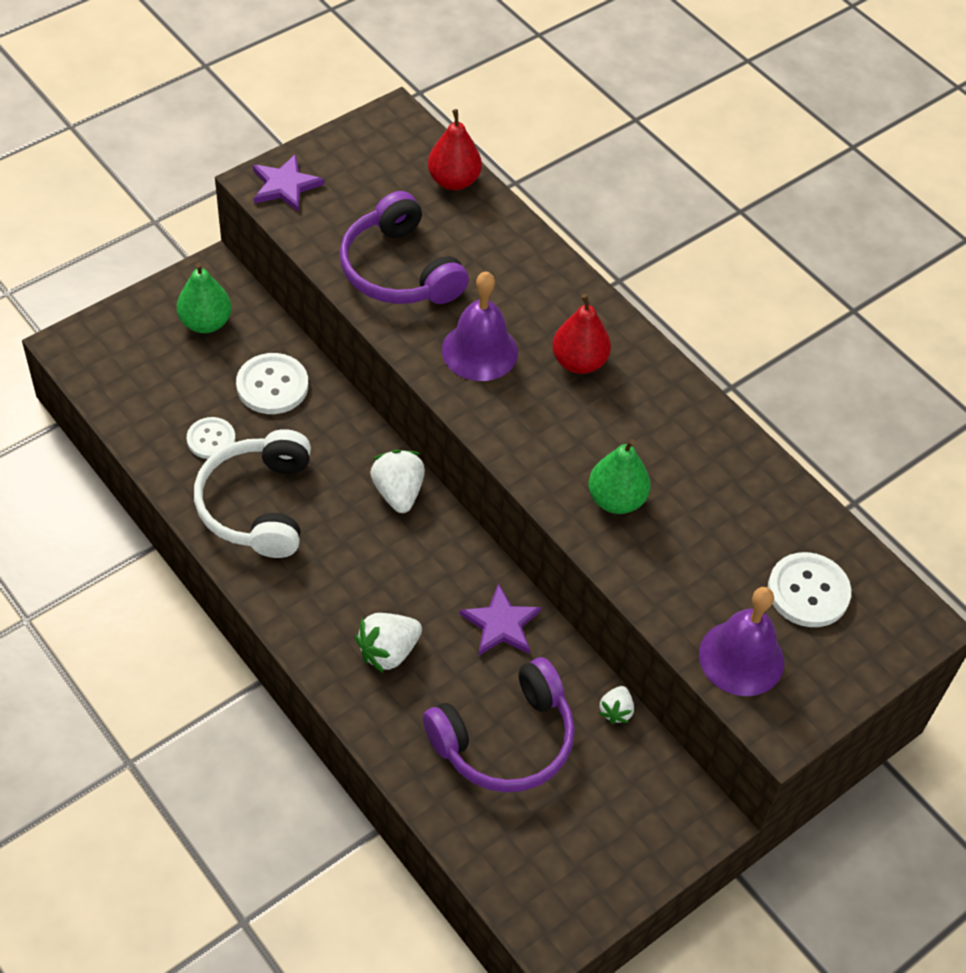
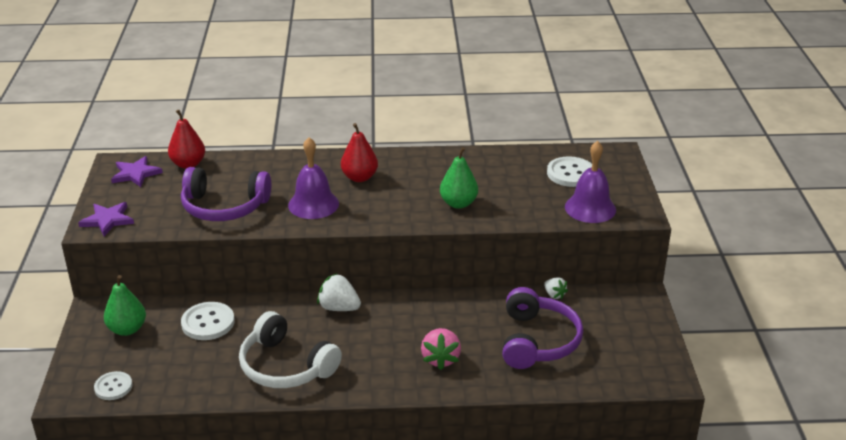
camera: 50 degrees left, 20 degrees down
white button [187,417,236,459] -> white button moved to [94,371,132,400]
white strawberry [355,613,422,673] -> pink strawberry [421,328,461,370]
purple star [459,583,541,656] -> purple star moved to [111,156,163,187]

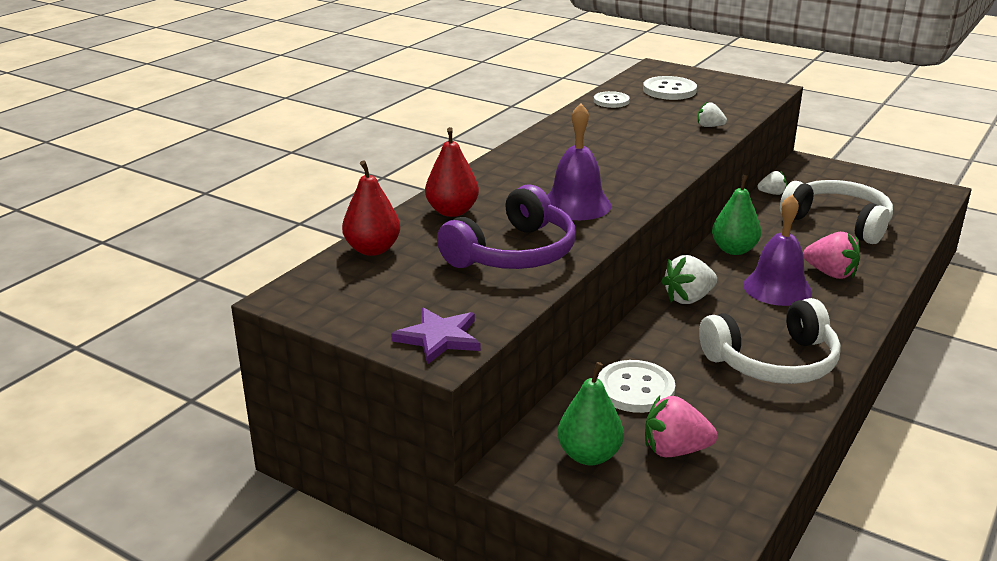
camera: 55 degrees left, 5 degrees down
white button [94,371,132,400] -> white button moved to [594,91,630,108]
purple star [111,156,163,187] -> none
red pear [341,123,378,182] -> red pear moved to [425,127,479,217]
green pear [440,147,478,209] -> green pear moved to [712,175,761,255]
purple headphones [502,287,583,369] -> white headphones [780,180,893,244]
purple bell [565,141,616,223] -> purple bell moved to [743,195,812,306]
none -> pink strawberry [645,396,717,457]
none -> white strawberry [698,101,727,127]

